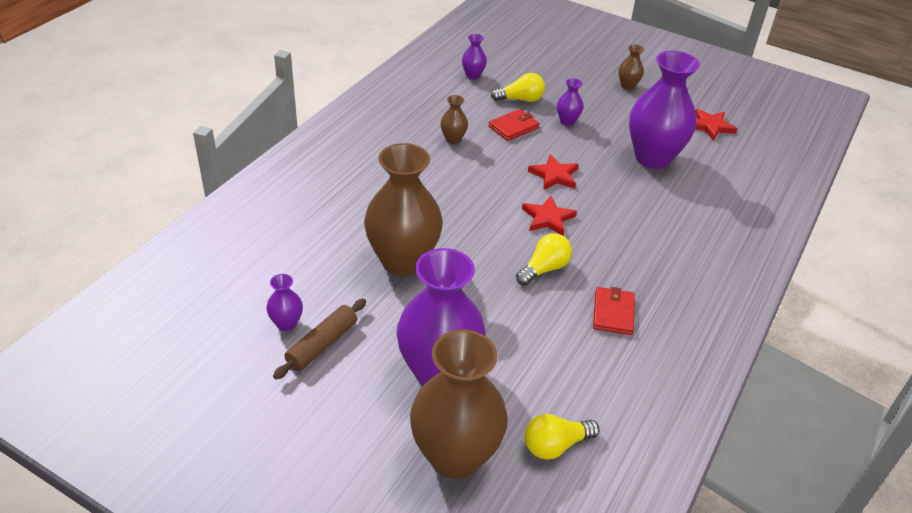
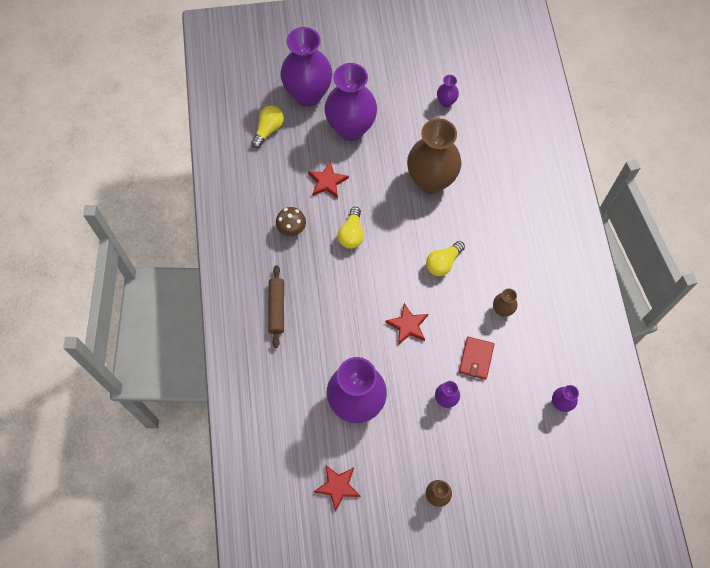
camera: 145 degrees right, 25 degrees up
brown rolling pin [273,299,366,379] -> brown rolling pin moved to [268,265,284,348]
brown vase [410,329,508,479] -> purple vase [280,27,332,107]
yellow light bulb [491,73,545,102] -> yellow light bulb moved to [426,241,465,276]
red star [522,196,577,236] -> red star moved to [308,161,349,198]
red wallet [593,287,635,335] -> brown mushroom [276,207,306,236]

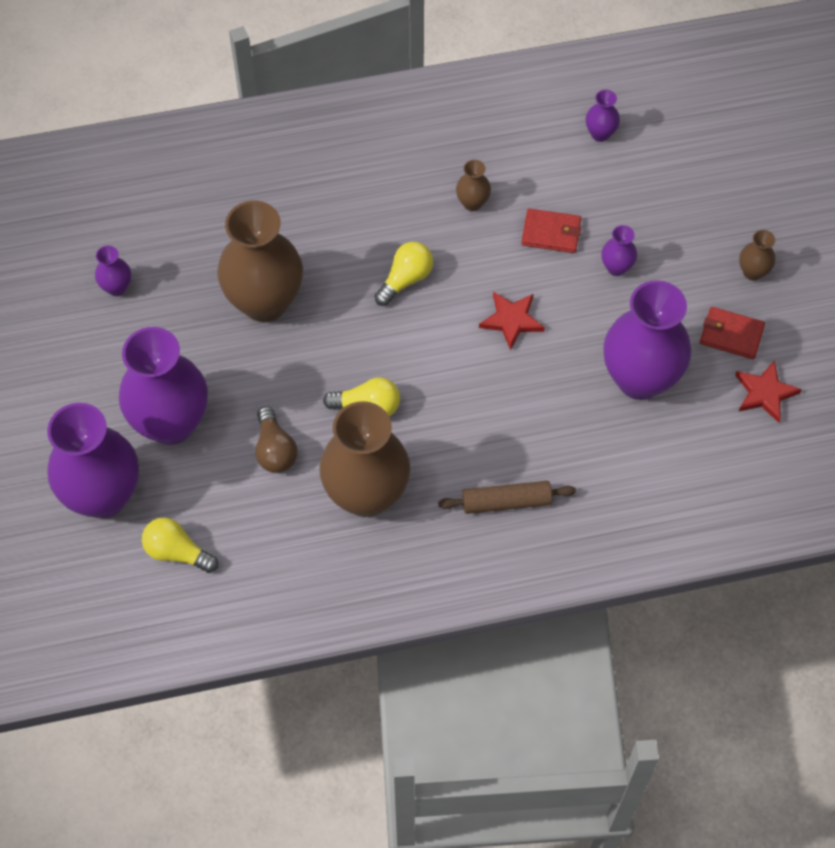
camera: 95 degrees left, 5 degrees down
brown mushroom [276,207,306,236] -> brown vase [319,401,410,517]
red star [308,161,349,198] -> brown light bulb [255,406,298,473]
yellow light bulb [426,241,465,276] -> yellow light bulb turned 90 degrees counterclockwise [375,242,433,306]
none -> red wallet [700,307,765,359]

